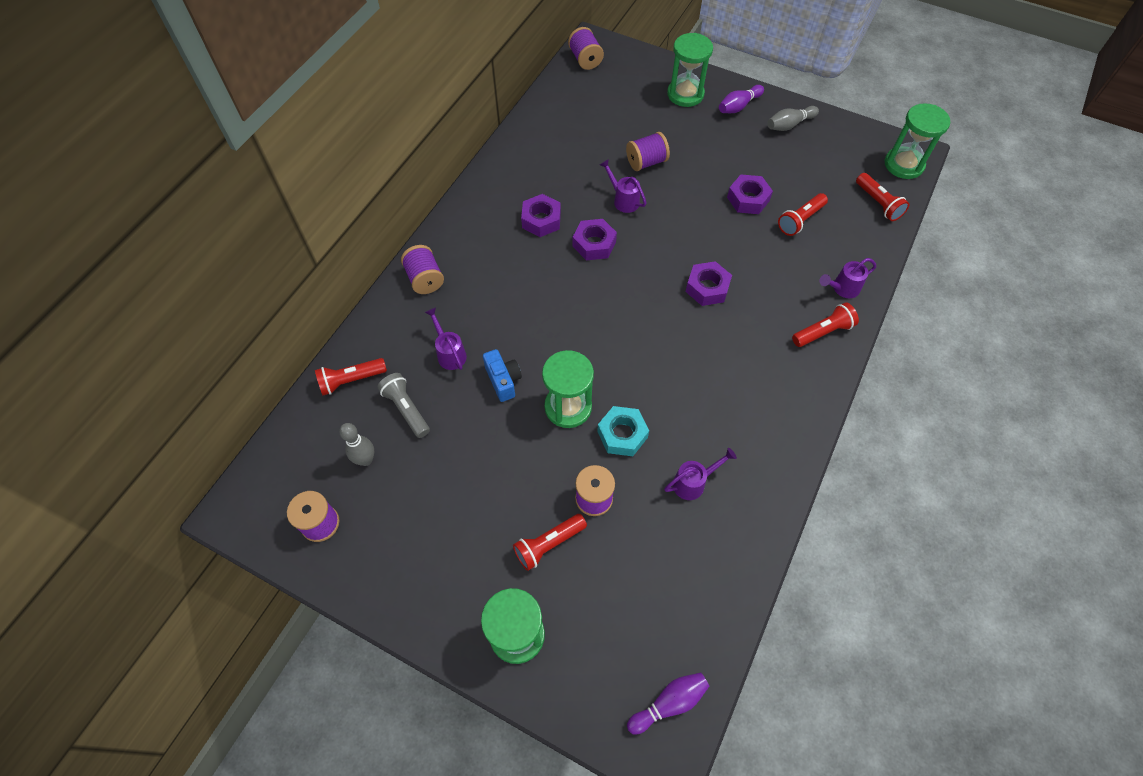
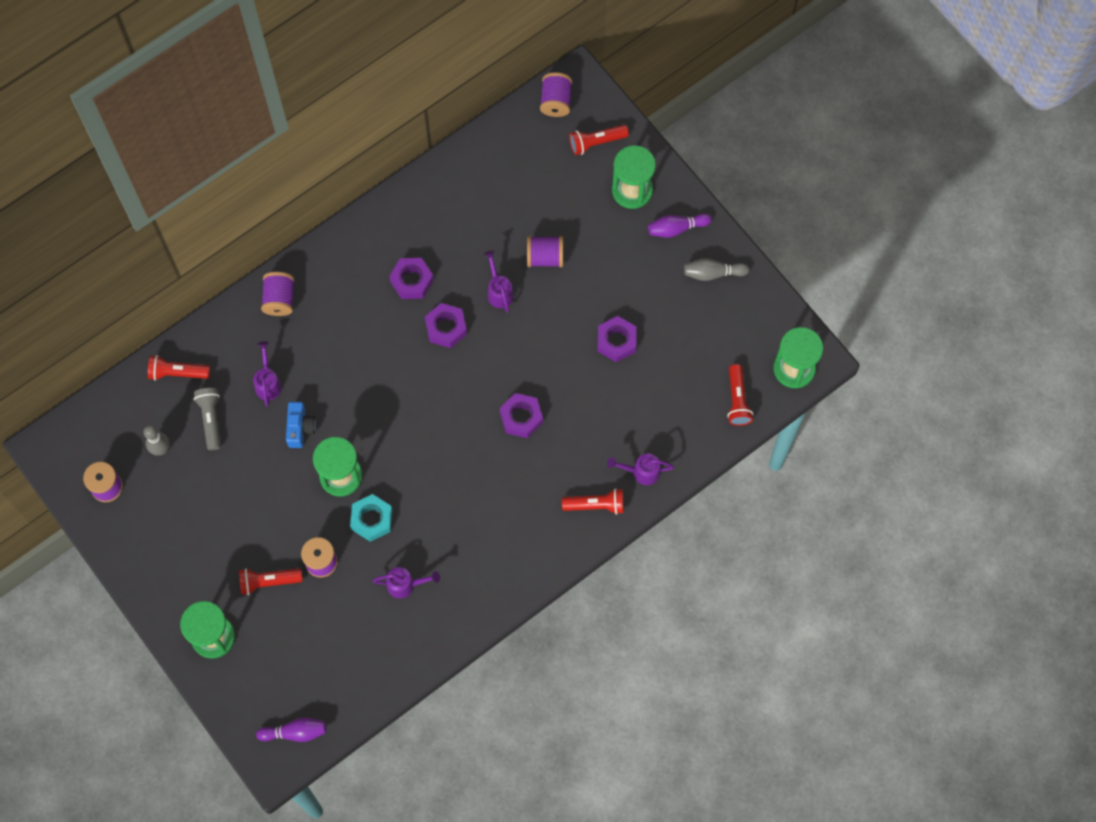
camera: 25 degrees right, 10 degrees up
red flashlight [778,193,828,236] -> red flashlight moved to [569,125,629,155]

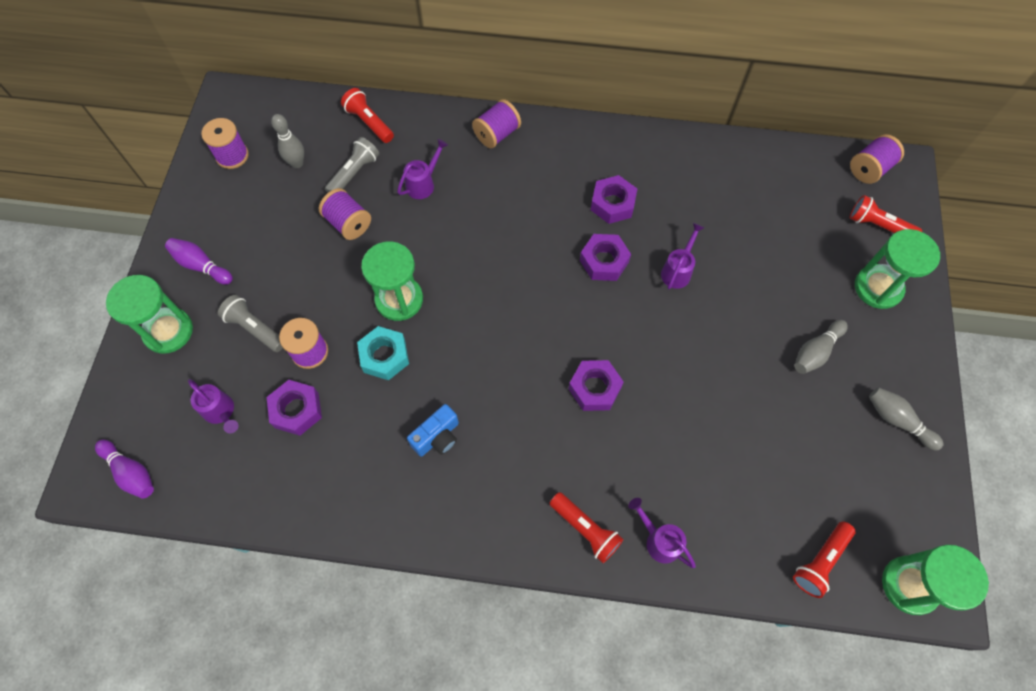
camera: 45 degrees right, 5 degrees down
red flashlight [239,568,302,595] -> grey flashlight [218,295,283,352]
blue camera [286,402,316,448] -> blue camera moved to [407,404,459,456]
purple watering can [372,567,440,599] -> purple watering can moved to [188,379,238,433]
purple spool [527,236,563,267] -> purple spool moved to [319,188,371,240]
purple nut [598,316,637,362] -> purple nut moved to [266,380,322,436]
purple bowling pin [648,214,712,238] -> purple bowling pin moved to [165,238,233,285]
none -> grey bowling pin [794,320,848,374]

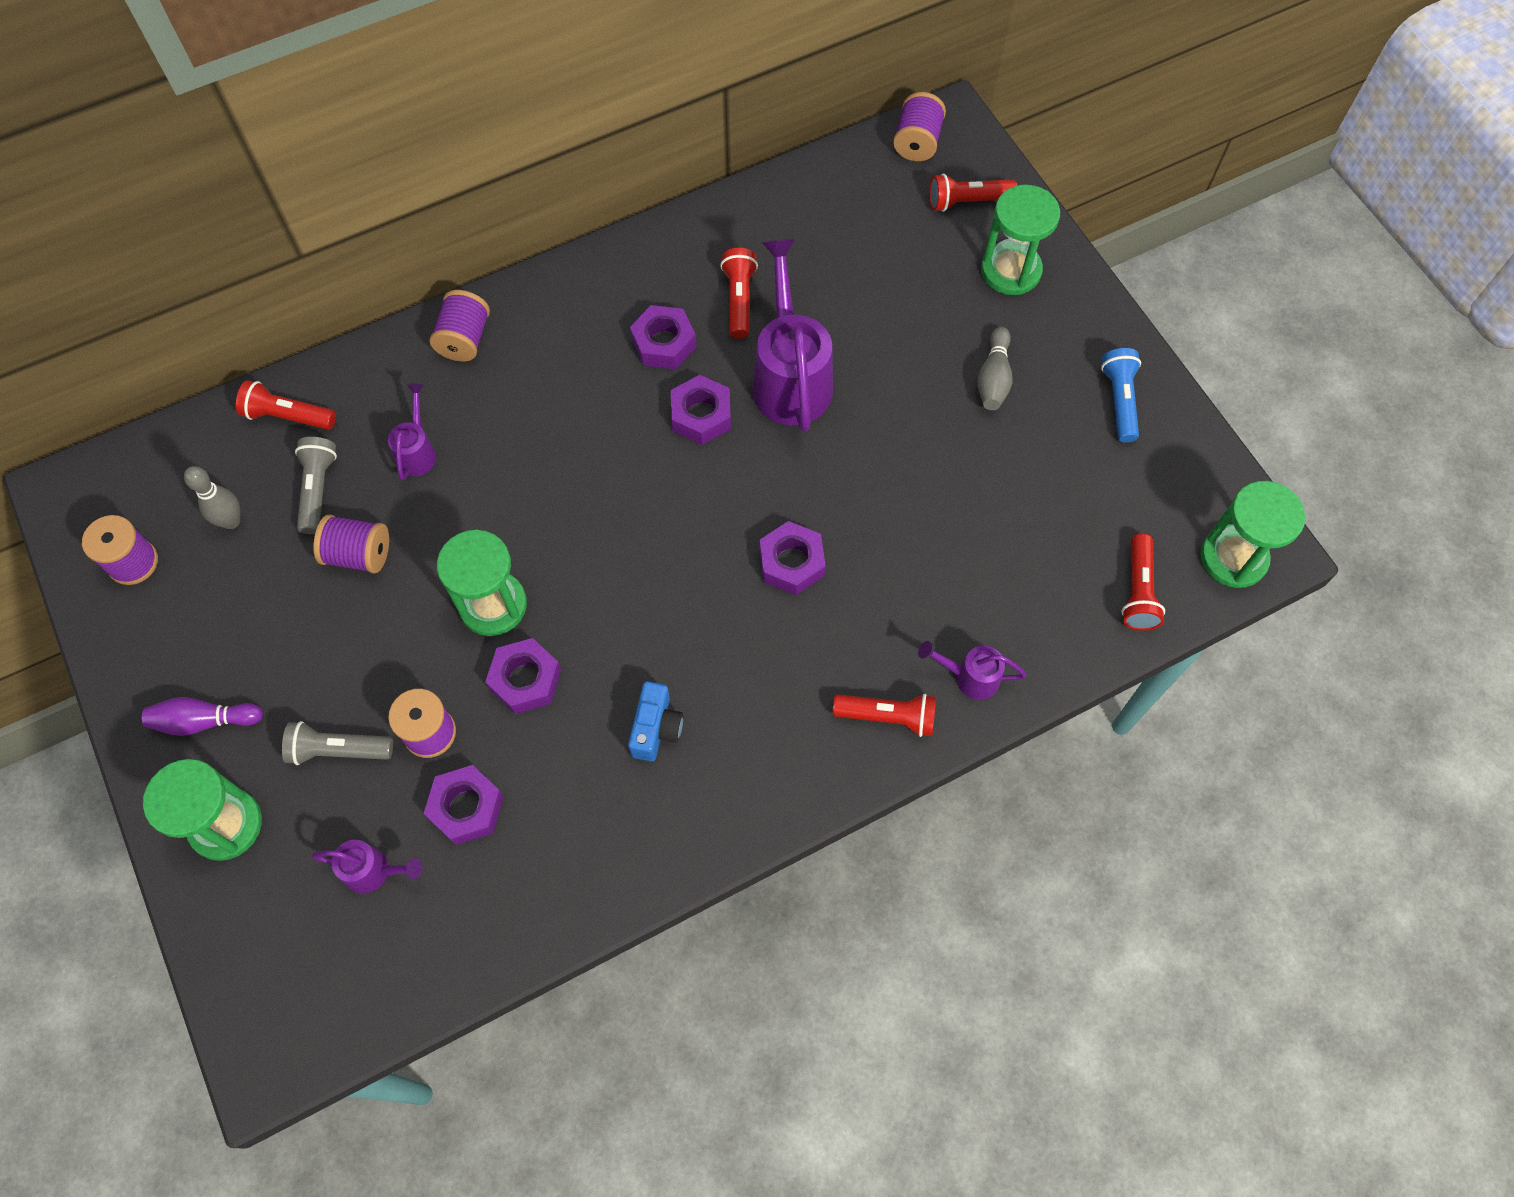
camera: 35 degrees left, 0 degrees up
purple bowling pin [95,440,154,499] -> none
turquoise nut [357,326,409,380] -> purple nut [485,638,561,714]
purple watering can [661,223,705,289] -> purple watering can [752,238,833,432], size x2.02
grey bowling pin [869,387,943,451] -> blue flashlight [1101,348,1141,442]
none -> red flashlight [720,248,758,339]

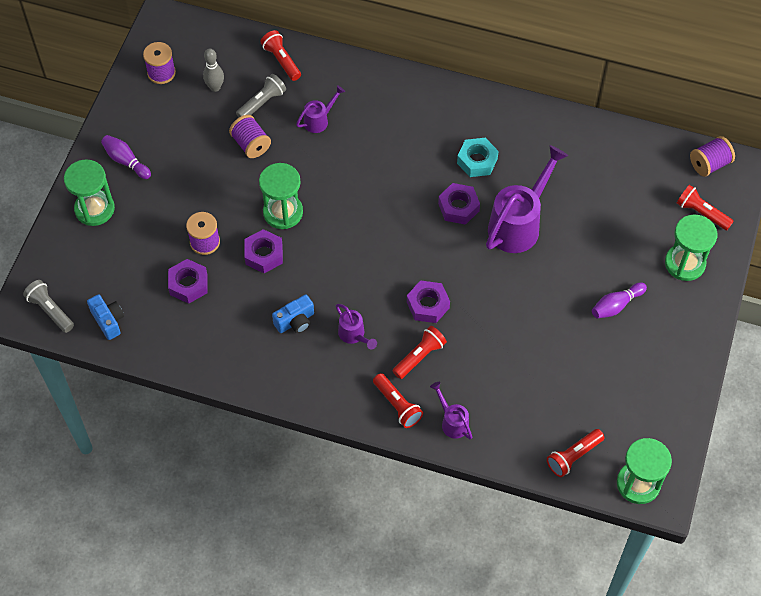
camera: 45 degrees right, 5 degrees down
grey flashlight [282,721,393,765] -> grey flashlight moved to [23,280,74,333]
purple watering can [311,840,423,894] -> purple watering can moved to [336,304,377,349]
purple spool [430,290,490,362] -> none
purple nut [630,305,696,369] -> turquoise nut [457,138,499,177]
red flashlight [720,248,758,339] -> red flashlight moved to [393,326,447,379]
grey bowling pin [977,327,1012,410] -> purple bowling pin [592,282,647,318]
blue flashlight [1101,348,1141,442] -> none
none -> blue camera [87,294,124,340]

